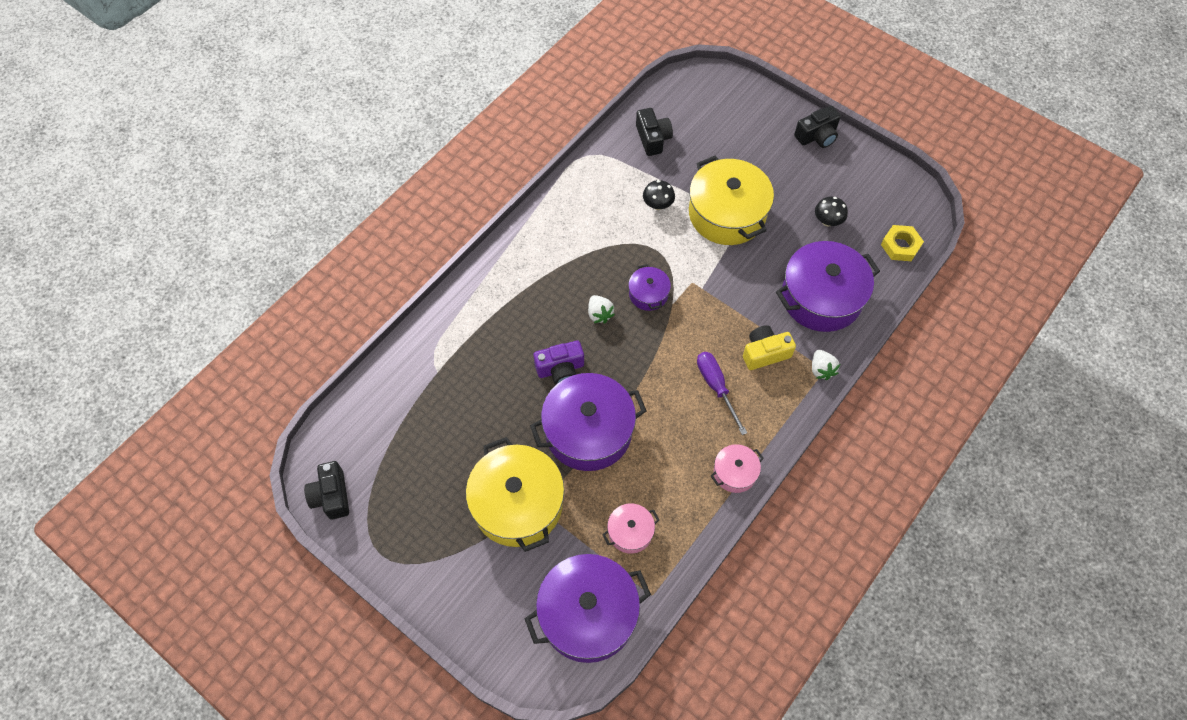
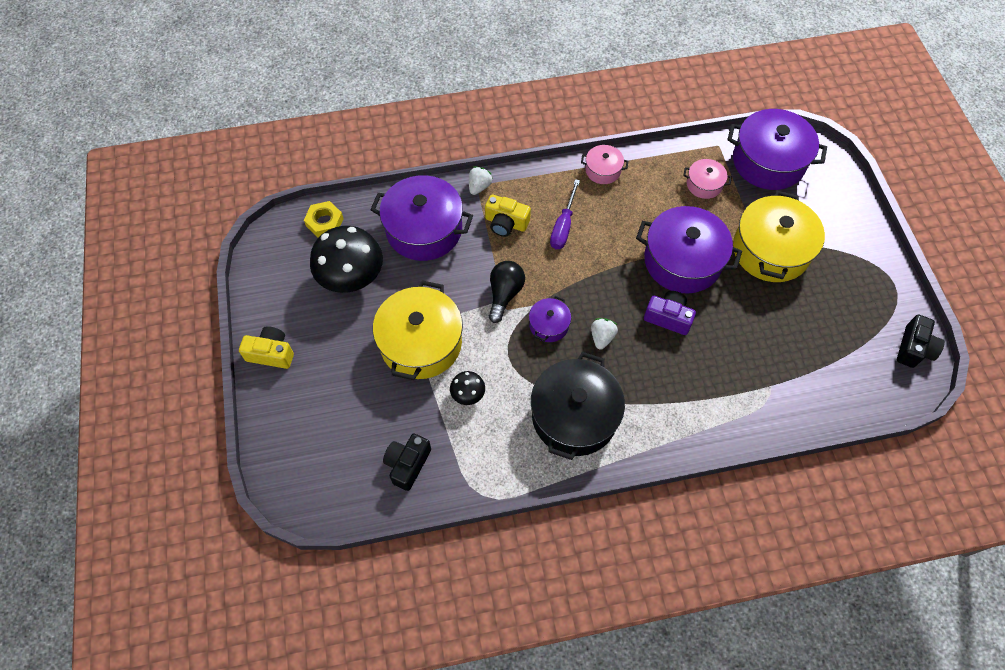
camera: 140 degrees left, 0 degrees up
black camera [794,106,841,148] -> yellow camera [239,326,294,369]
black mushroom [815,197,848,227] -> black mushroom [310,226,383,293], size x2.15
none -> black light bulb [489,261,525,323]
none -> black pot [531,352,625,460]

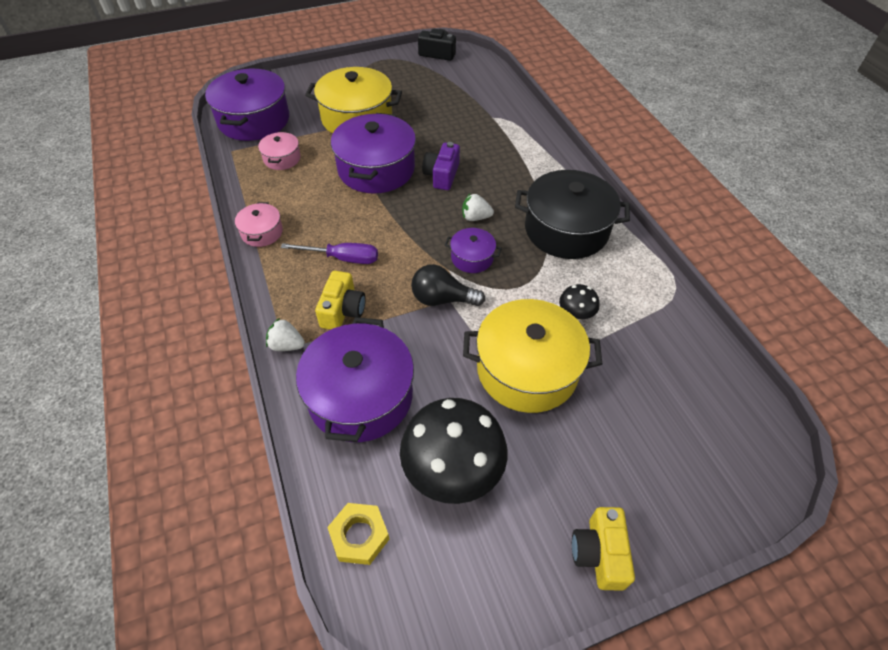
camera: 100 degrees left, 10 degrees down
black camera [383,434,431,491] -> none

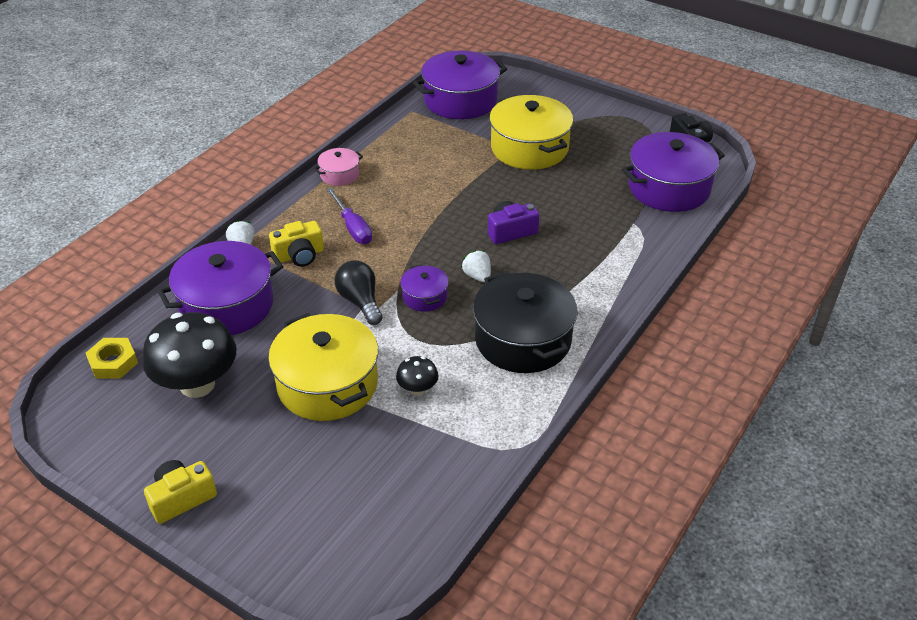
camera: 55 degrees right, 10 degrees down
pink pot [258,132,301,170] -> none
purple pot [331,113,416,194] -> purple pot moved to [622,132,725,212]

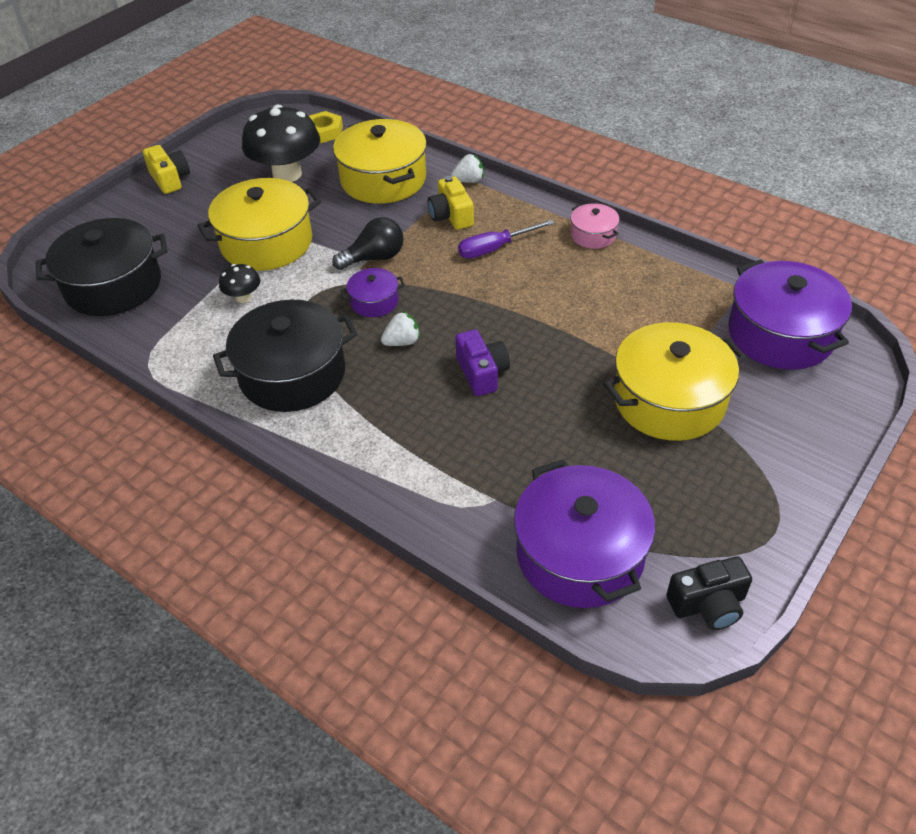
camera: 95 degrees right, 5 degrees up
purple pot [157,241,283,335] -> yellow pot [333,119,427,204]
none -> black pot [36,218,168,316]

